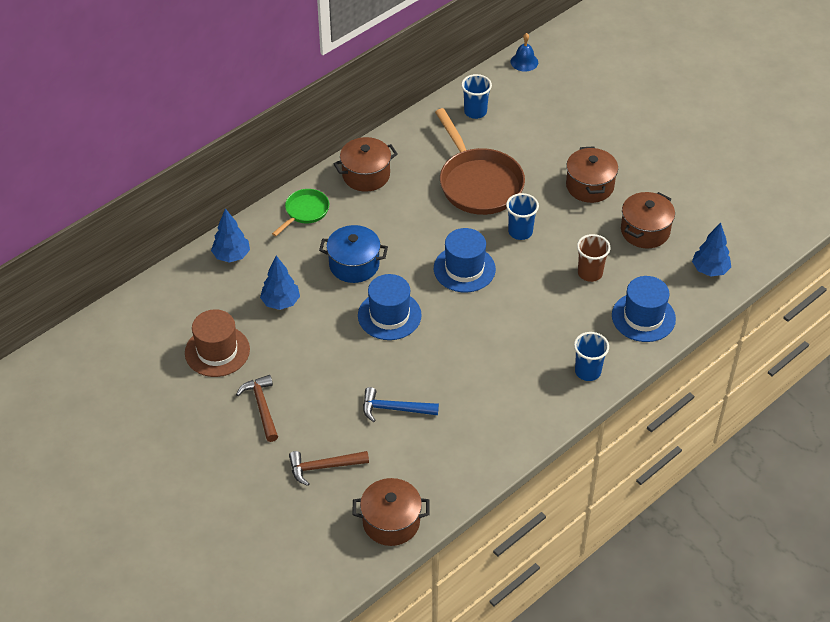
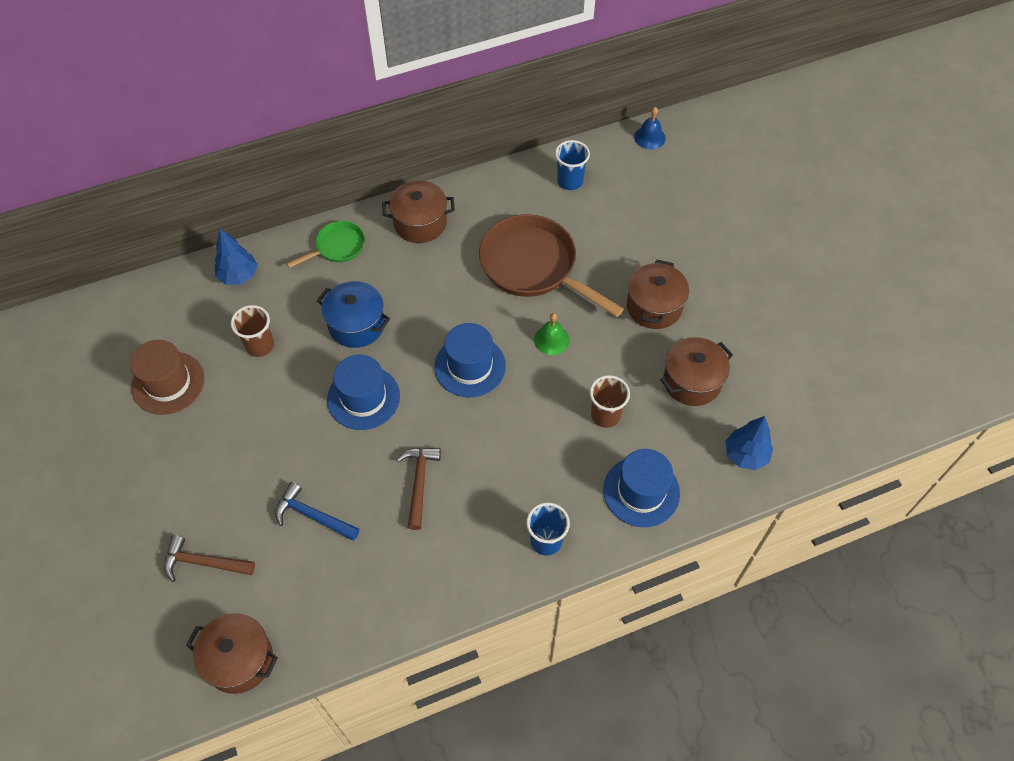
camera: 20 degrees right, 10 degrees up
brown hammer [236,375,278,442] -> brown hammer moved to [397,448,441,530]
blue tree [260,256,300,310] -> brown cup [231,305,274,357]
brown pan [435,108,525,215] -> brown pan turned 135 degrees clockwise [479,214,624,317]
blue cup [506,193,539,240] -> green bell [534,313,570,355]

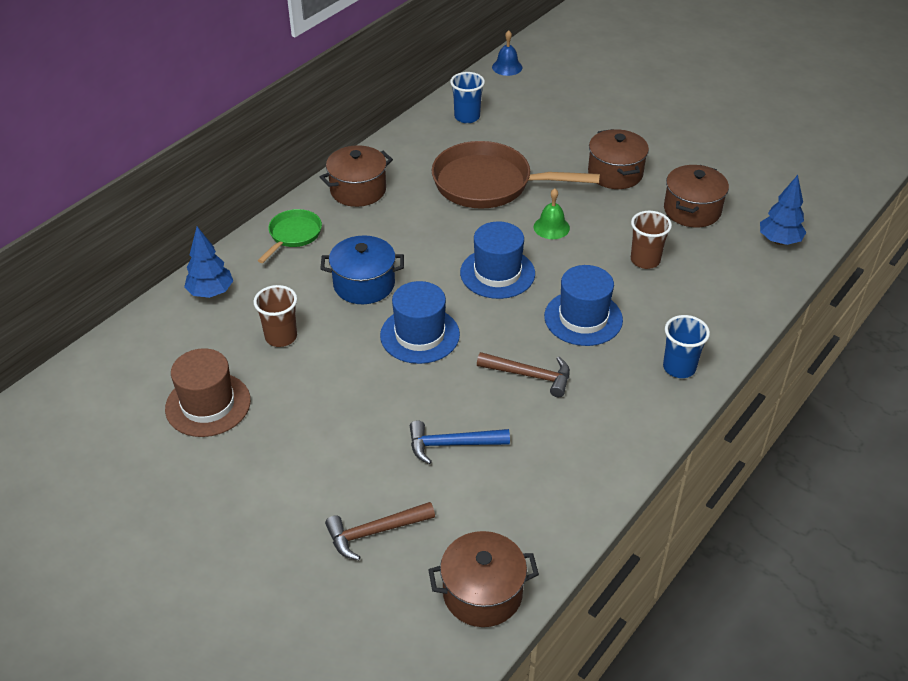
camera: 30 degrees left, 15 degrees down
brown hammer [397,448,441,530] -> brown hammer turned 135 degrees clockwise [477,352,570,397]
blue hat [603,449,680,527] -> blue hat moved to [544,265,623,346]

